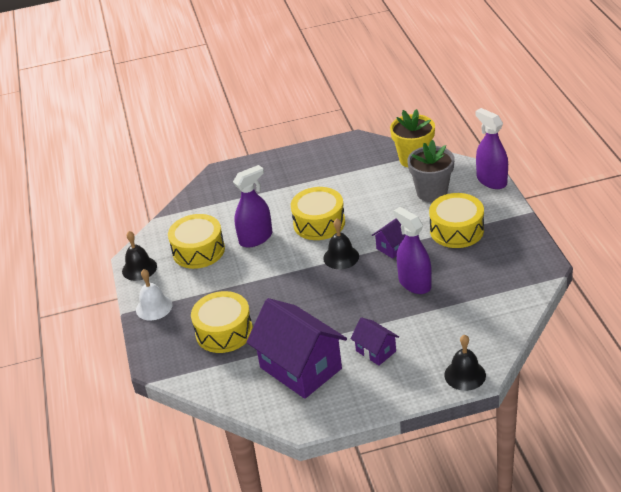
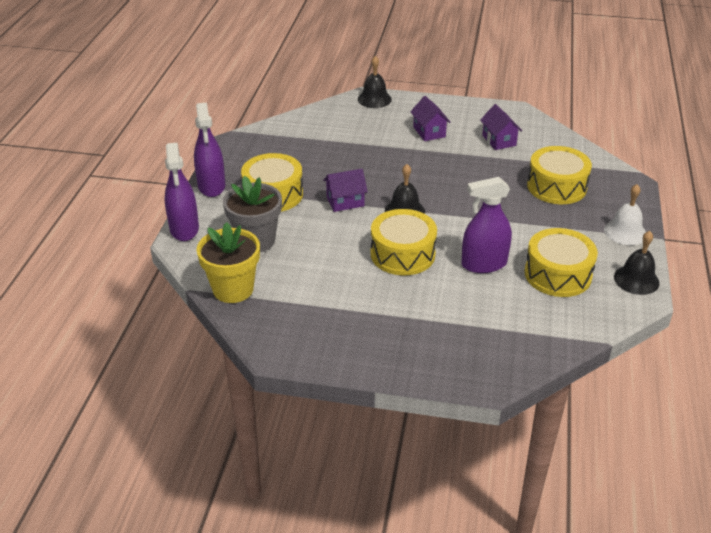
camera: 160 degrees left, 0 degrees up
purple house [246,298,347,399] -> purple house [480,104,522,150], size x0.49
purple spray bottle [393,207,432,294] -> purple spray bottle moved to [194,103,225,197]

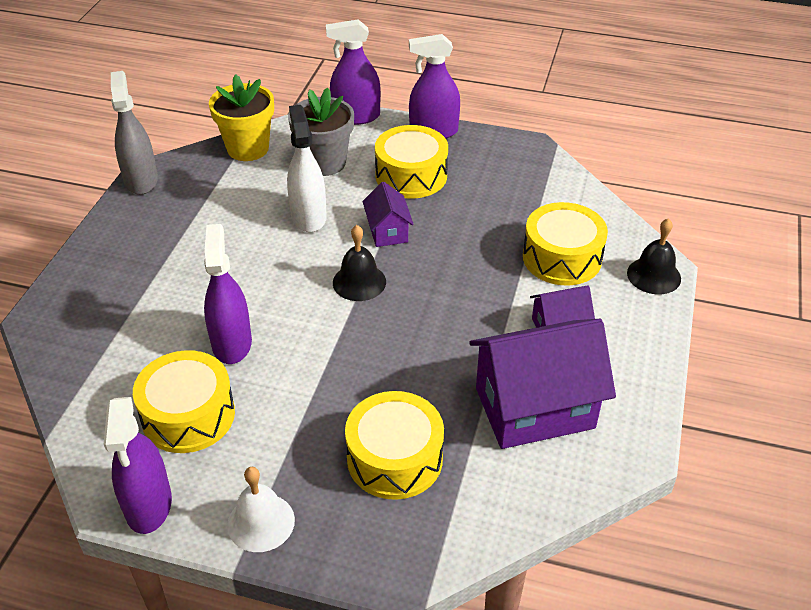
camera: 95 degrees right, 5 degrees up
yellow drum [371,209,437,275] -> yellow drum moved to [523,202,608,286]
purple house [480,104,522,150] -> purple house [469,319,616,449], size x2.04
black bell [614,231,660,295] -> purple spray bottle [104,397,172,534]
none -> grey spray bottle [111,71,158,195]
none -> white spray bottle [287,105,327,232]

